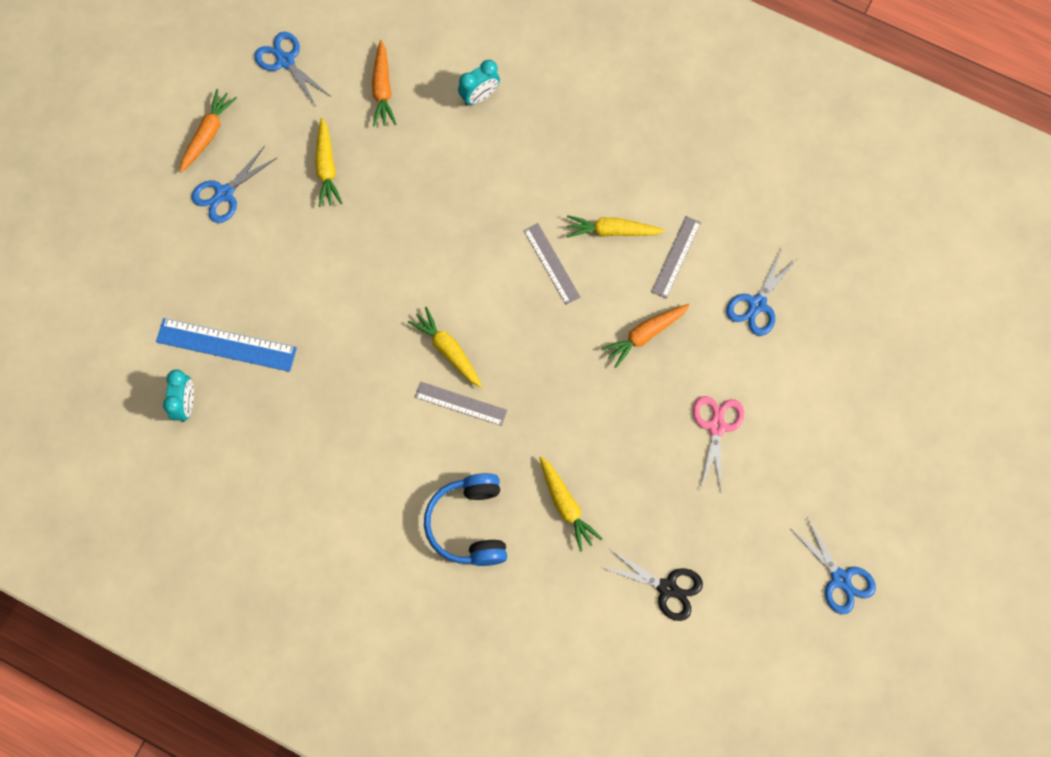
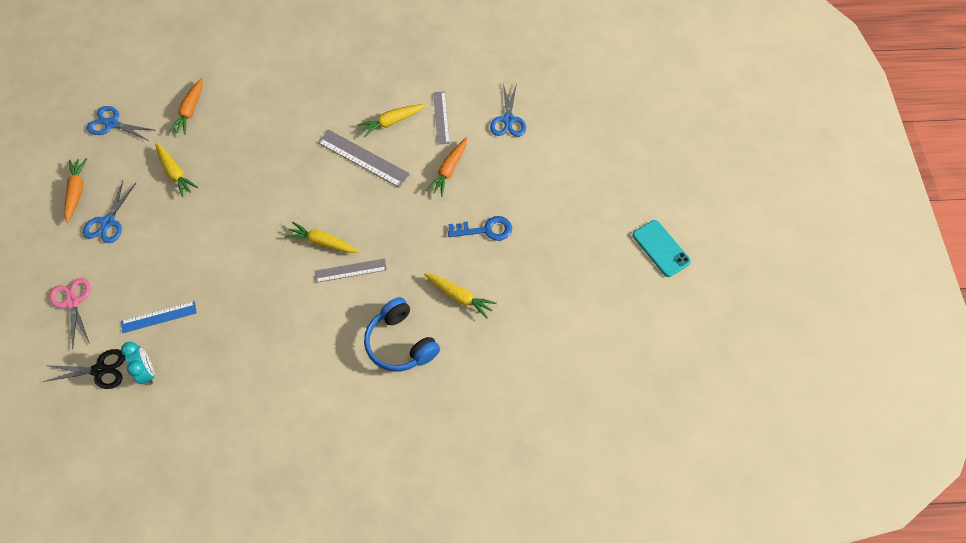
camera: 30 degrees left, 10 degrees down
blue ruler [156,318,297,372] -> blue ruler [121,301,197,333], size x0.66
orange carrot [372,40,396,126] -> orange carrot turned 45 degrees clockwise [169,78,203,135]
turquoise clock [458,60,500,106] -> none
grey ruler [523,223,580,305] -> grey ruler [317,130,410,188], size x1.52
black scissors [602,549,703,621] -> black scissors moved to [43,349,125,389]
pink scissors [693,396,744,490] -> pink scissors moved to [49,278,91,349]
blue scissors [791,517,876,615] -> turquoise phone [633,220,691,277]
none -> blue key [448,216,512,241]

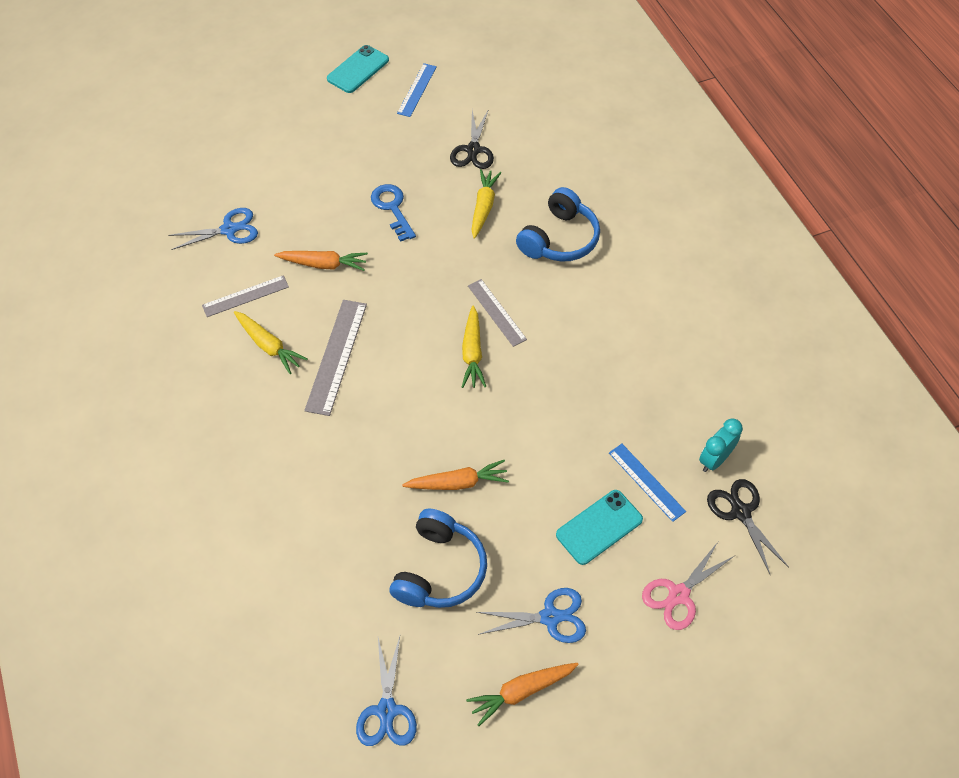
camera: 110 degrees left, 5 degrees down
yellow carrot [155,143,198,197] -> blue headphones [390,509,487,608]
orange carrot [169,78,203,135] -> orange carrot moved to [402,460,509,490]
none -> blue ruler [397,63,437,117]
none -> black scissors [450,109,494,169]
none -> turquoise phone [556,490,643,565]

